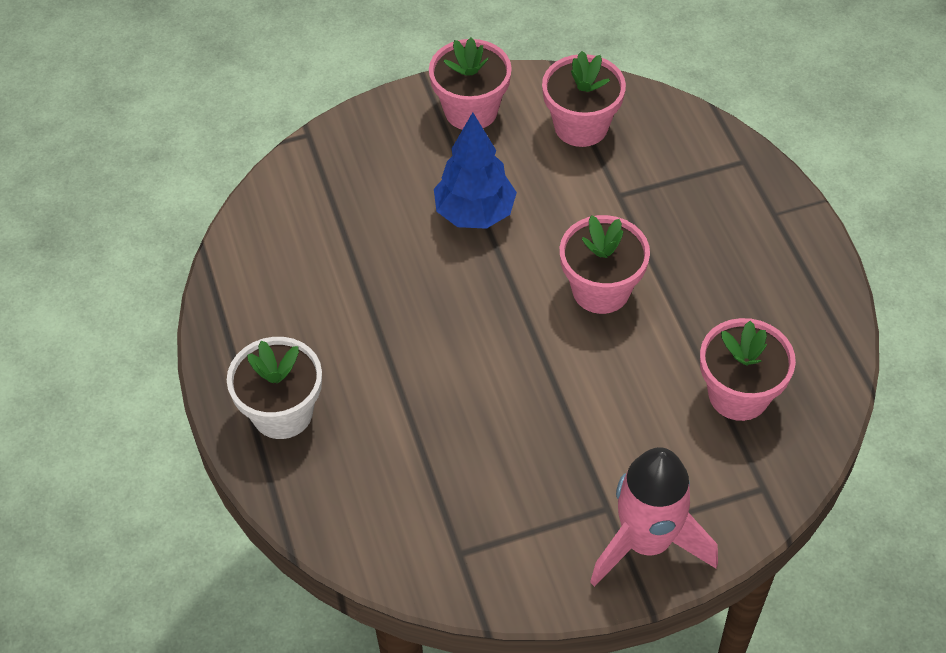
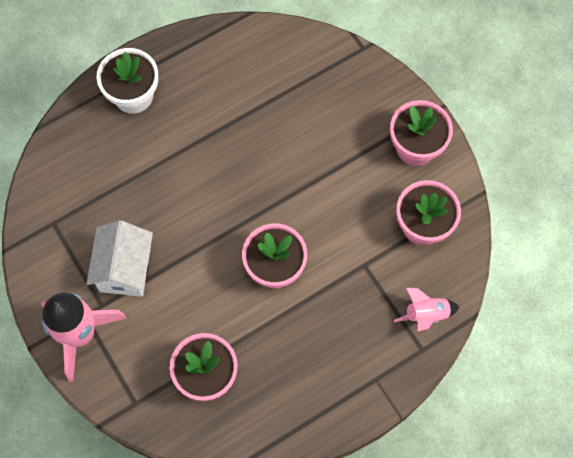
camera: 75 degrees right, 15 degrees up
blue tree [434,112,517,229] -> none
none -> white house [87,220,153,297]
none -> pink rocket [394,288,459,332]

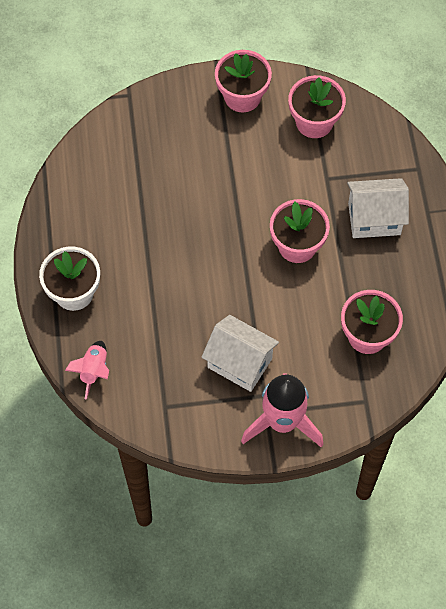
camera: 65 degrees left, 5 degrees down
pink rocket [394,288,459,332] -> pink rocket moved to [65,341,109,400]
none -> white house [347,178,409,238]

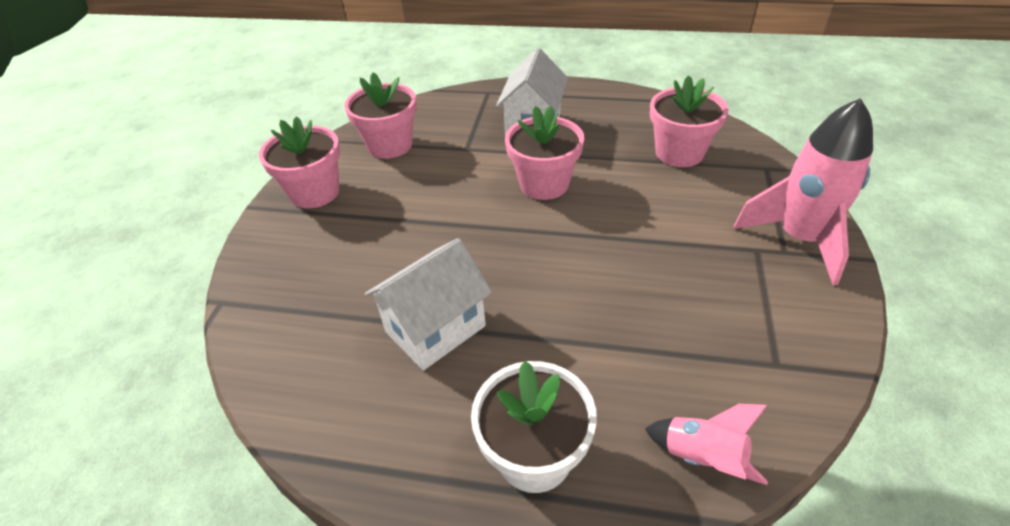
camera: 70 degrees left, 20 degrees down
white house [201,315,279,392] -> white house moved to [365,238,492,371]

